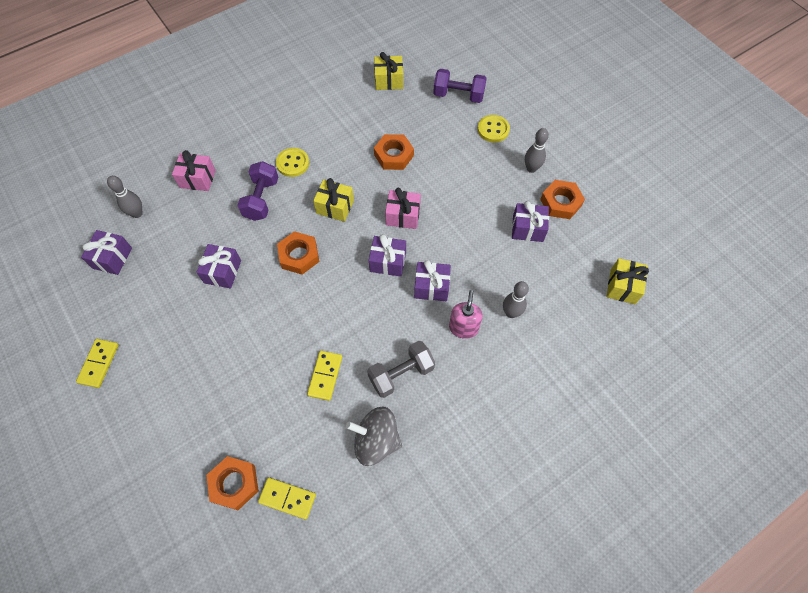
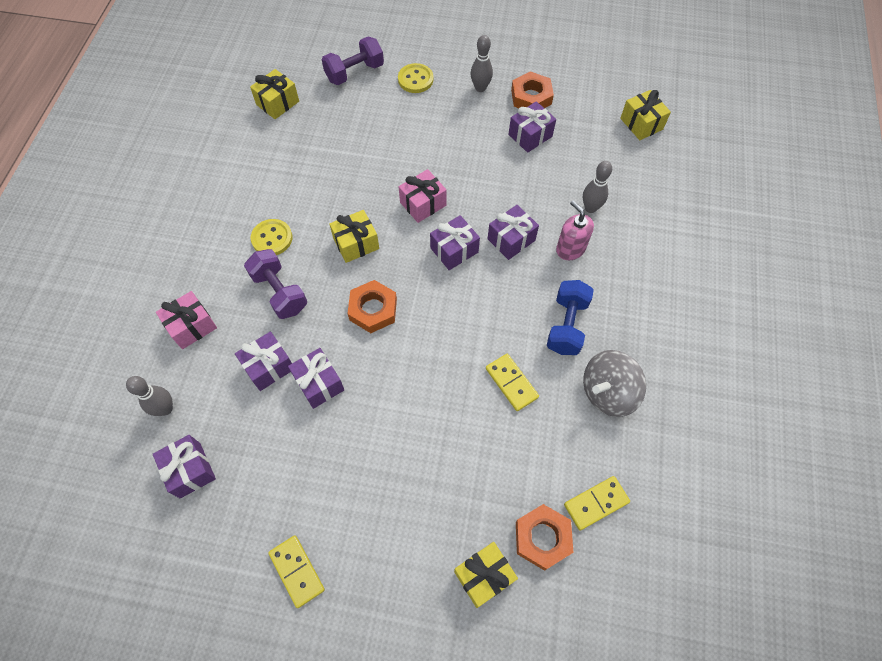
camera: 45 degrees left, 0 degrees up
grey dumbbell [367,341,435,398] -> blue dumbbell [547,280,594,355]
orange nut [374,134,414,170] -> none
none -> purple gift [235,331,292,391]
none -> yellow gift [454,542,518,608]

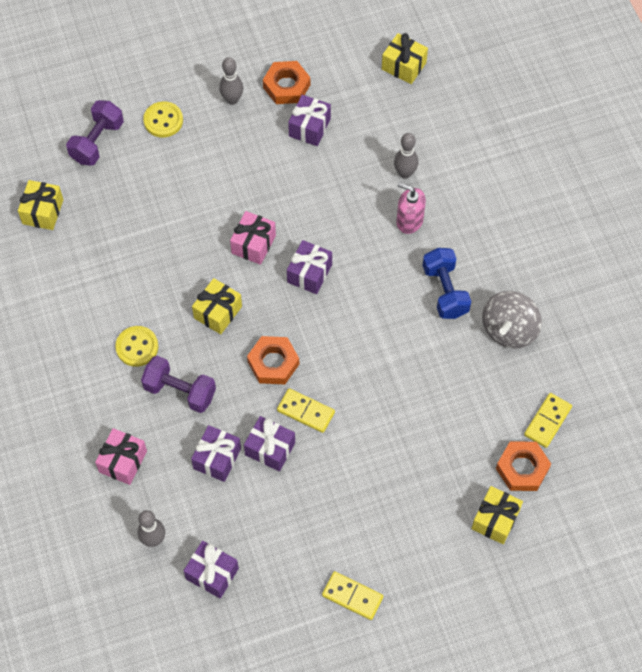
camera: 30 degrees left, 0 degrees up
yellow domino [486,354,539,411] -> yellow domino moved to [277,388,335,433]
purple gift [488,205,539,260] -> none

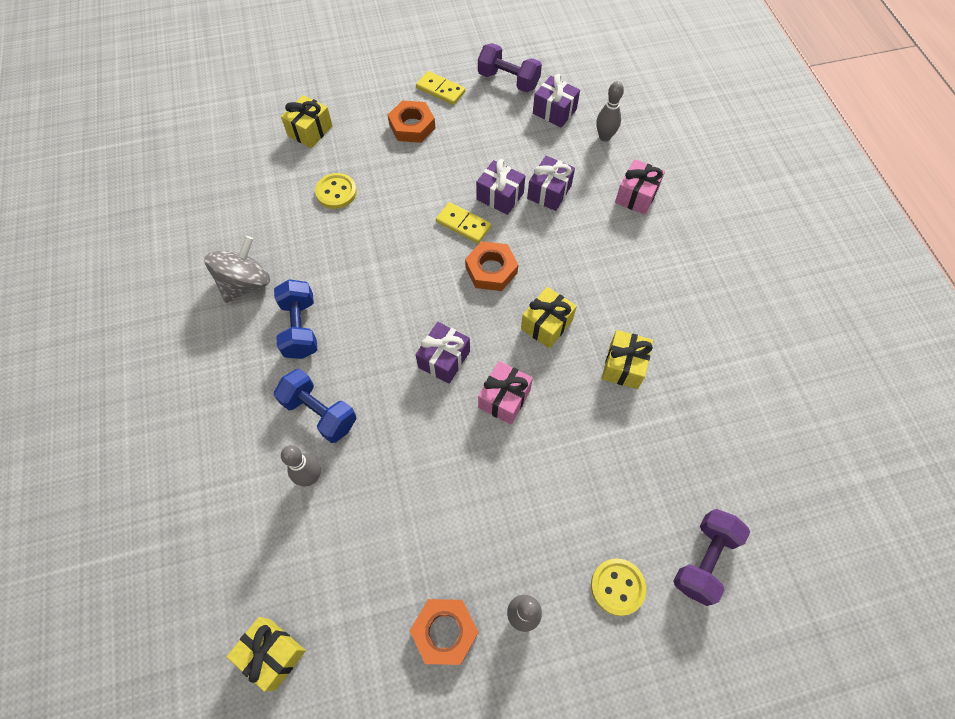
camera: 175 degrees left, 0 degrees up
yellow gift [18,180,63,230] -> yellow gift moved to [602,330,653,389]
yellow button [115,326,158,367] -> yellow button moved to [315,173,357,209]
purple dumbbell [141,356,216,413] -> purple dumbbell moved to [478,43,542,92]
purple gift [288,95,331,146] -> none
pink soap dispenser [396,182,426,234] -> blue dumbbell [274,369,357,443]
orange nut [496,442,551,491] -> orange nut moved to [388,100,435,143]
yellow domino [524,393,572,448] -> none

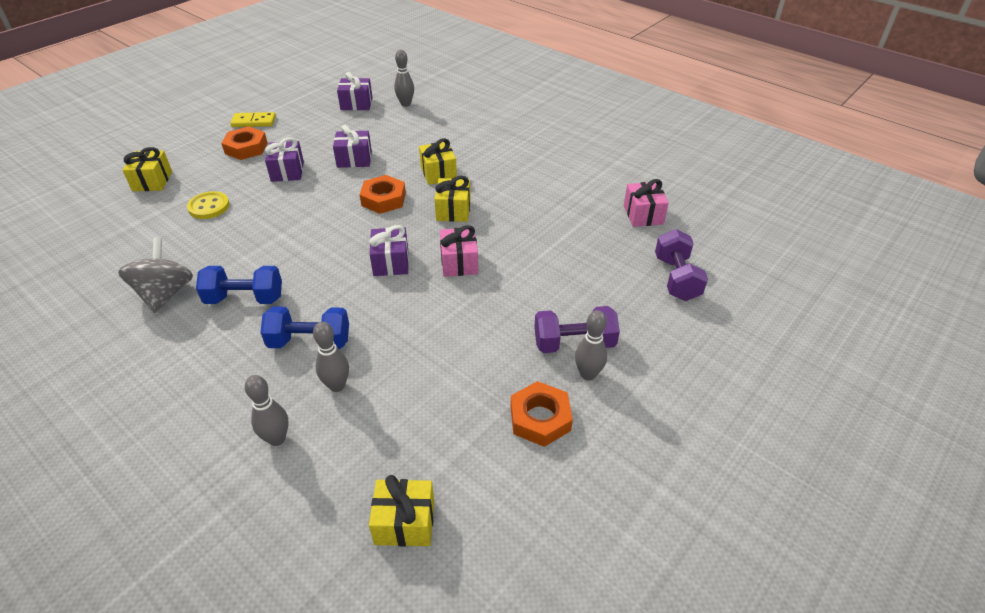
camera: 35 degrees left, 20 degrees down
blue dumbbell [274,279,317,359] -> blue dumbbell turned 45 degrees counterclockwise [196,266,282,304]
yellow domino [436,202,491,243] -> none
purple dumbbell [478,43,542,92] -> purple dumbbell moved to [534,306,620,353]
purple gift [527,156,575,211] -> purple gift moved to [265,138,304,182]
yellow button [591,558,646,616] -> none
yellow gift [602,330,653,389] -> yellow gift moved to [419,138,457,185]
pink gift [615,159,665,215] -> pink gift moved to [624,179,669,227]
none -> grey bowling pin [245,375,289,446]

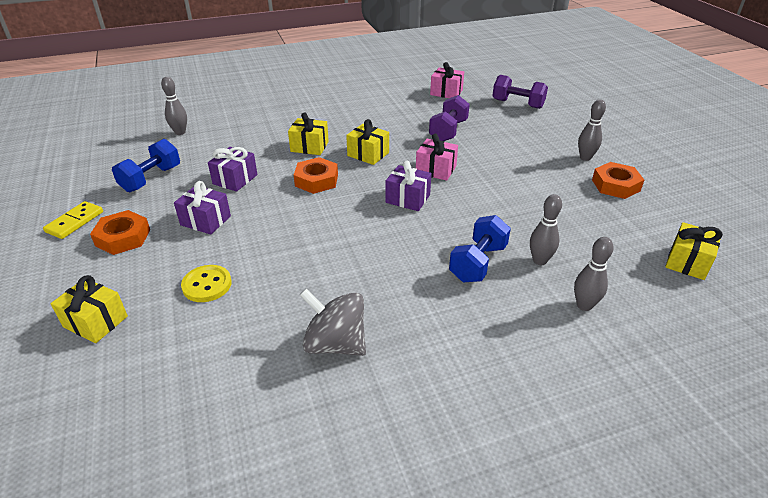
camera: 60 degrees left, 5 degrees down
blue dumbbell [196,266,282,304] -> blue dumbbell moved to [112,139,180,192]
purple gift [337,72,372,110] -> none
purple dumbbell [534,306,620,353] -> purple dumbbell moved to [429,95,470,141]

